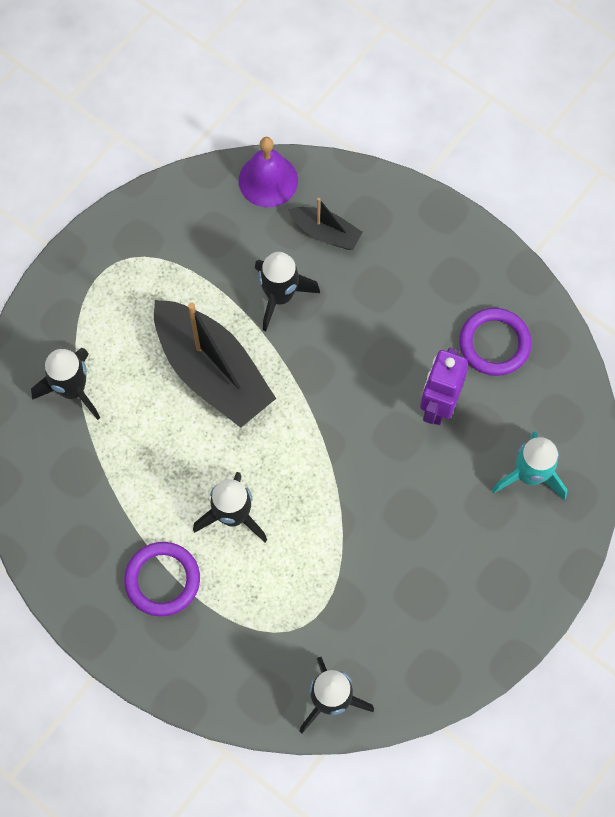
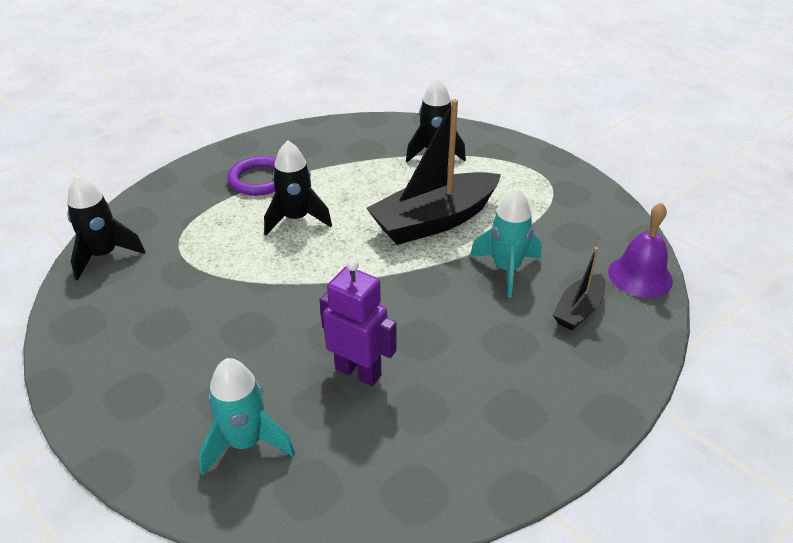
camera: 100 degrees right, 30 degrees down
black rocket [255,252,320,332] -> turquoise rocket [470,188,542,298]
purple ring [459,308,532,376] -> none

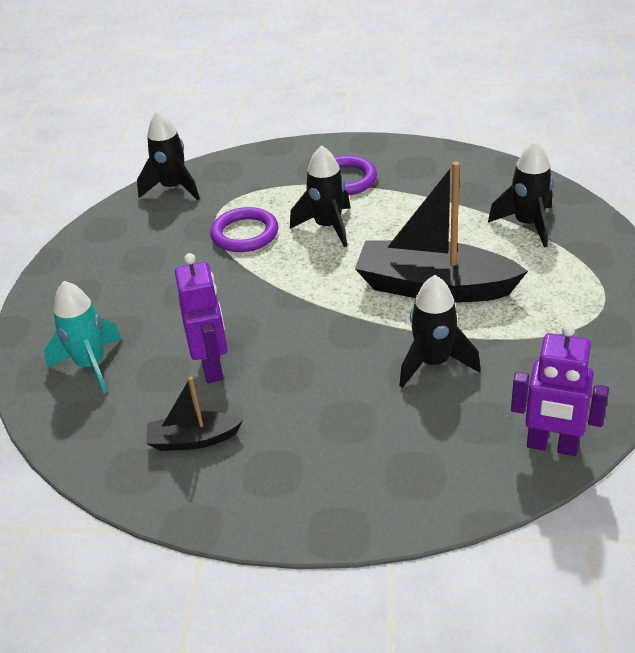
camera: 50 degrees right, 0 degrees up
turquoise rocket [470,188,542,298] -> black rocket [399,275,481,388]
black boat [553,247,605,330] -> black boat moved to [147,377,243,451]
purple bell [608,202,673,298] -> purple robot [511,324,609,456]
none -> purple ring [210,207,278,252]

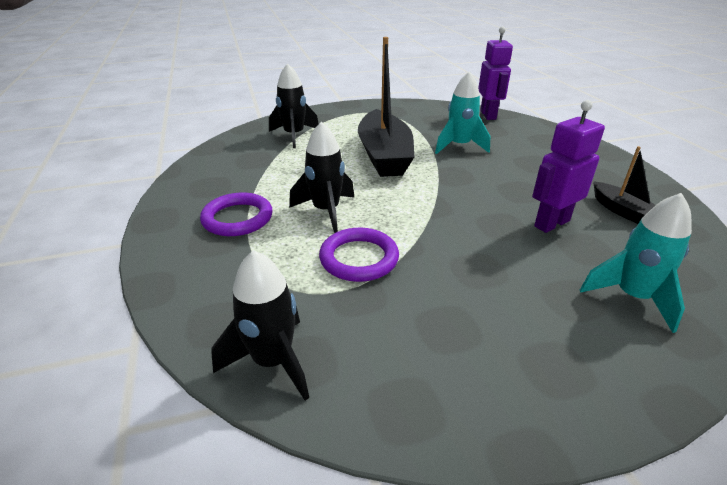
camera: 115 degrees left, 5 degrees down
black rocket [399,275,481,388] -> turquoise rocket [435,71,490,154]

